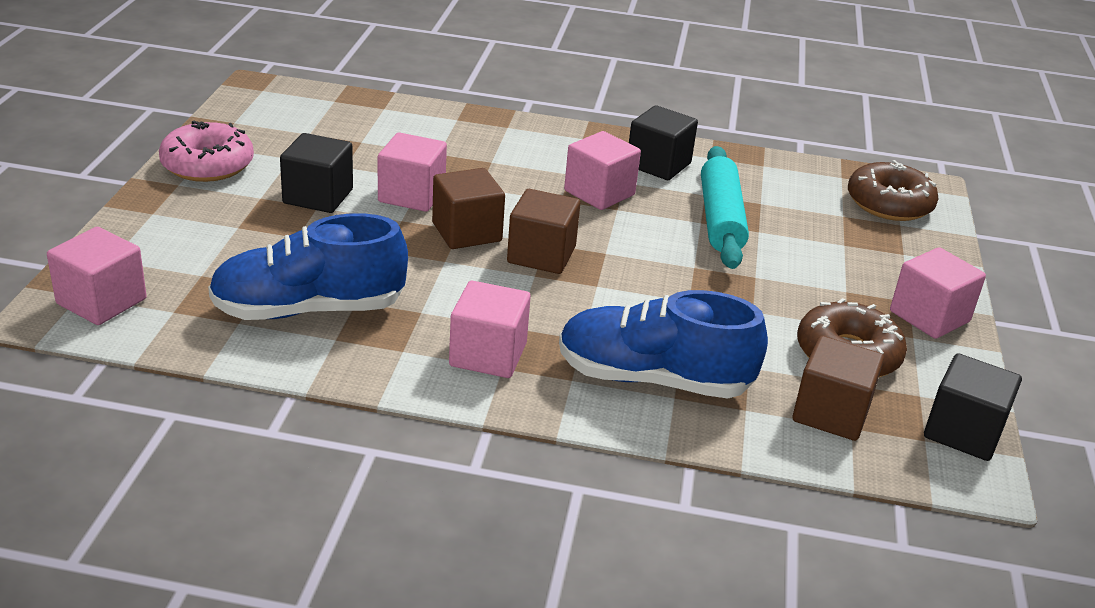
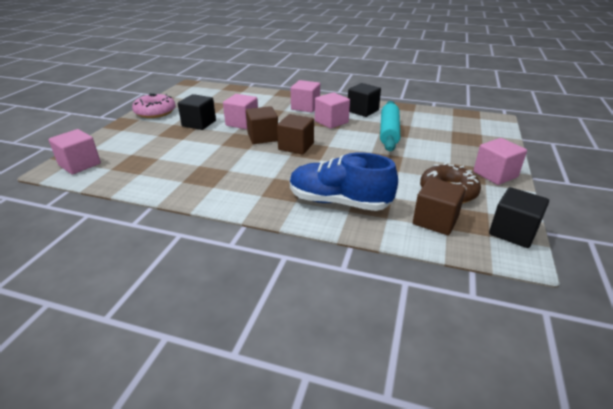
camera: 10 degrees right, 0 degrees up
blue shoe [208,213,408,320] -> none
pink cube [449,281,531,378] -> pink cube moved to [291,80,320,112]
brown donut [848,160,939,221] -> none

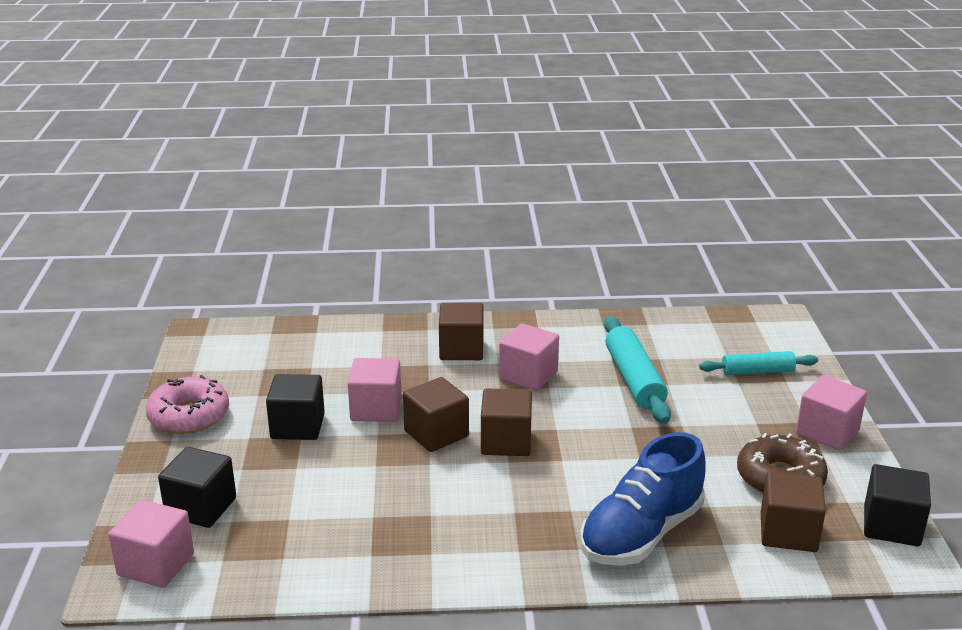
camera: 20 degrees left, 5 degrees down
blue shoe [290,153,398,211] -> blue shoe turned 45 degrees counterclockwise [580,432,706,566]
pink cube [291,80,320,112] -> brown cube [439,303,484,360]
black cube [348,83,381,117] -> black cube moved to [158,447,236,528]
none -> turquoise rolling pin [699,351,818,375]

